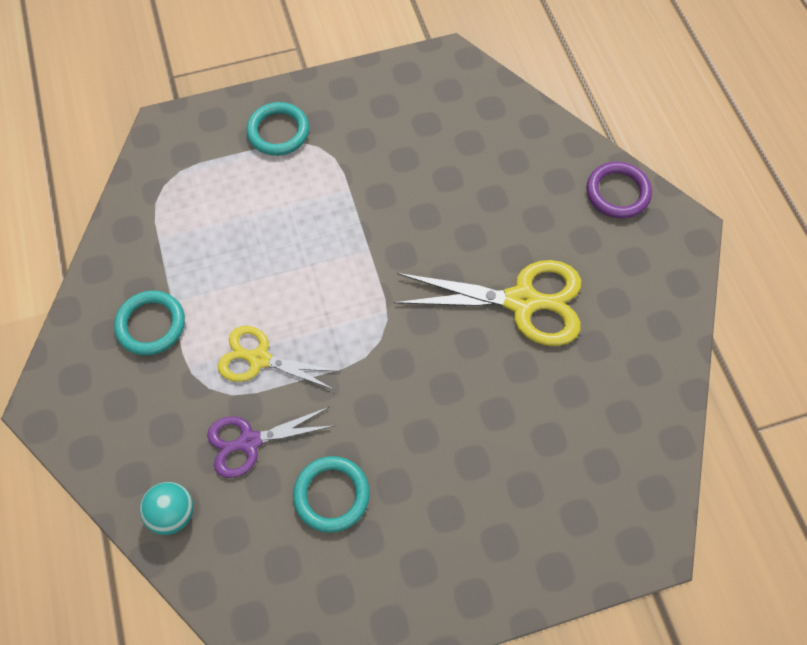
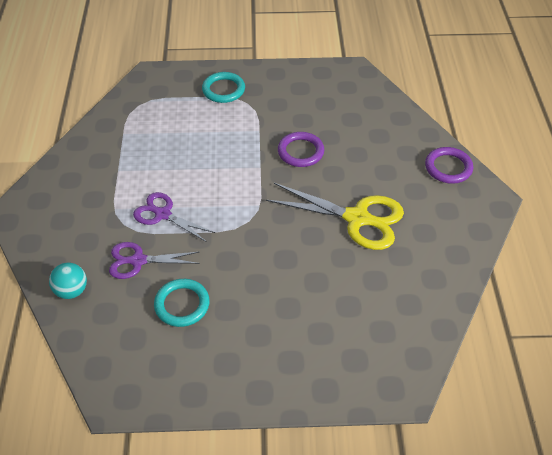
camera: 15 degrees right, 15 degrees down
turquoise ring [114,290,185,355] -> none
yellow scissors [218,326,341,389] -> purple scissors [133,192,215,242]
none -> purple ring [278,132,324,167]

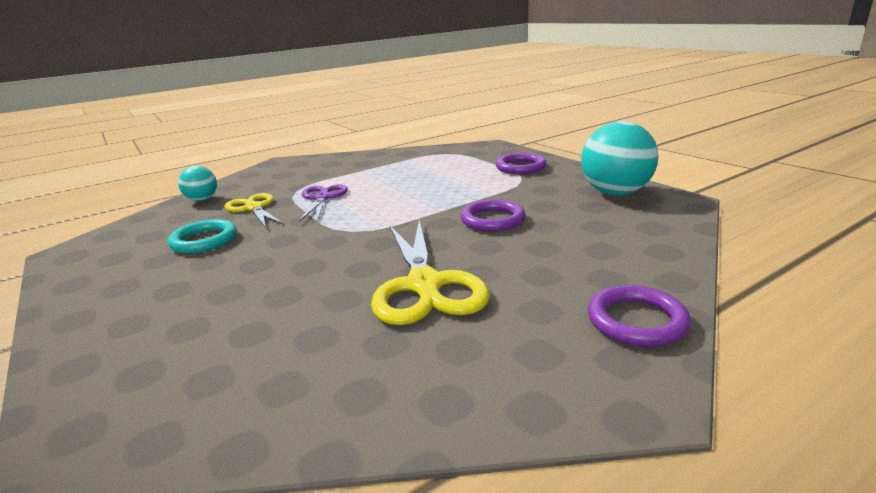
camera: 60 degrees right, 25 degrees down
purple scissors [109,242,200,279] -> yellow scissors [225,193,284,228]
turquoise ring [202,72,245,103] -> purple ring [496,153,547,174]
none -> turquoise ball [581,121,658,195]

